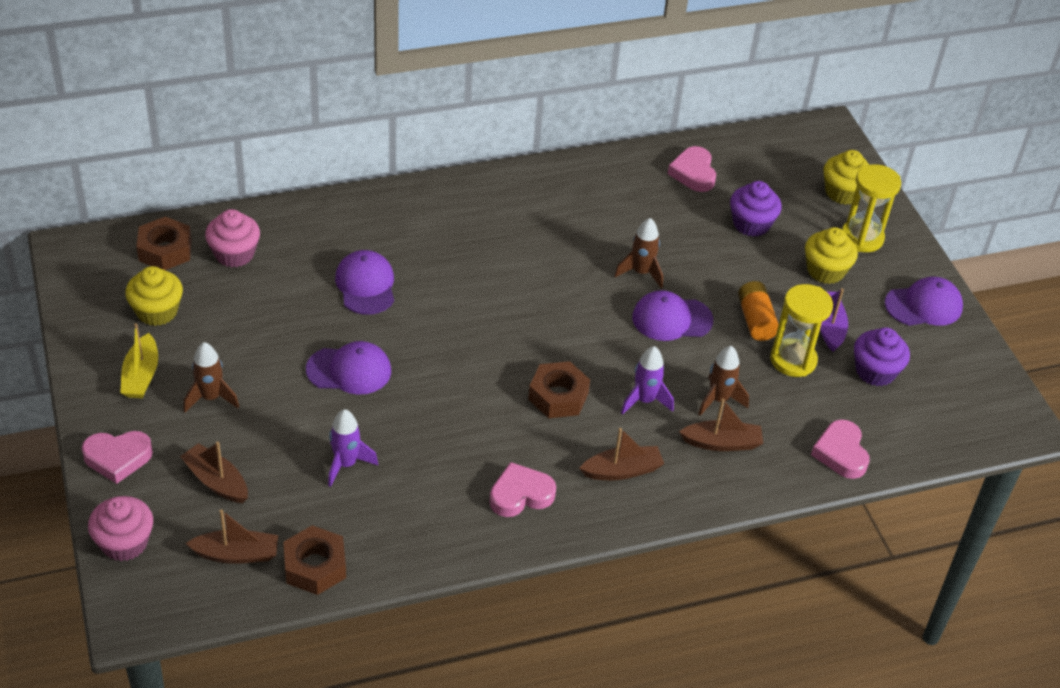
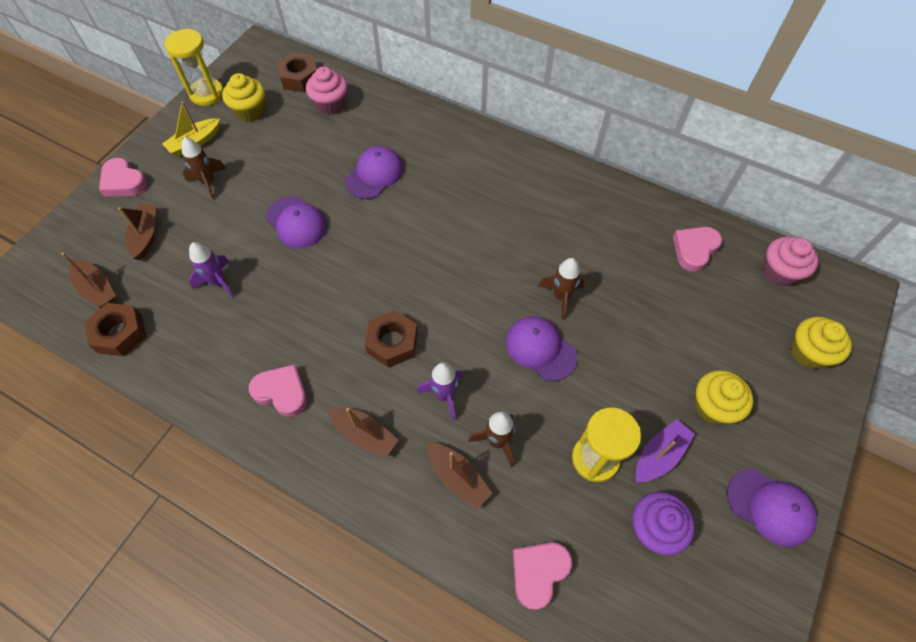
camera: 50 degrees right, 15 degrees up
pink cupcake [88,496,153,561] -> pink cupcake moved to [763,237,818,286]
purple cupcake [730,181,782,237] -> none
orange battery [738,281,779,341] -> none
yellow hourglass [842,164,901,252] -> yellow hourglass moved to [164,28,223,106]

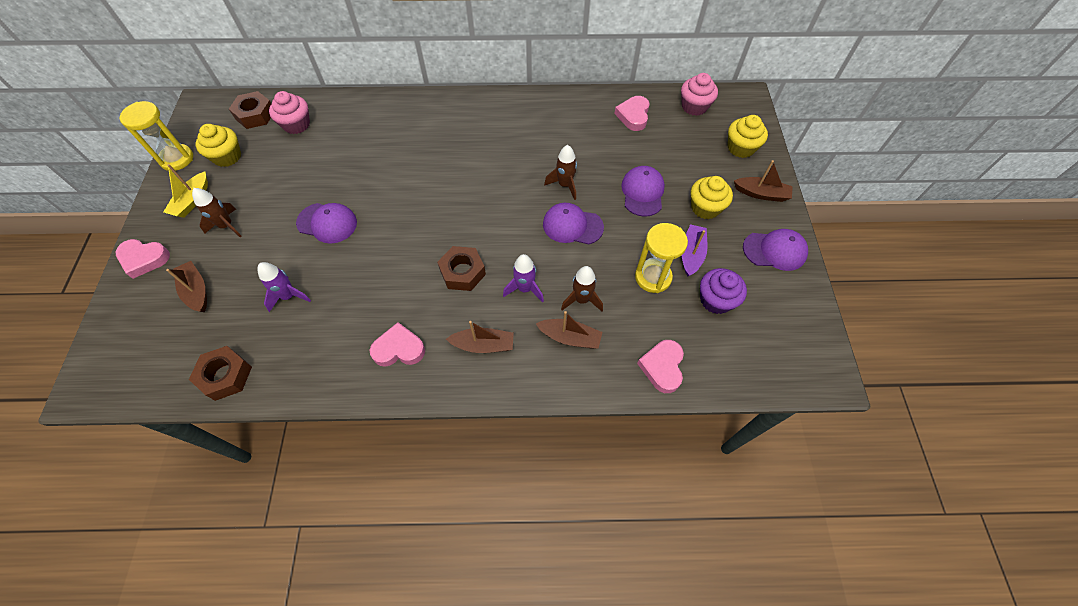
camera: 30 degrees left, 0 degrees up
brown boat [61,253,116,308] -> brown boat moved to [734,160,793,202]
purple cap [345,146,403,199] -> purple cap moved to [621,166,665,217]

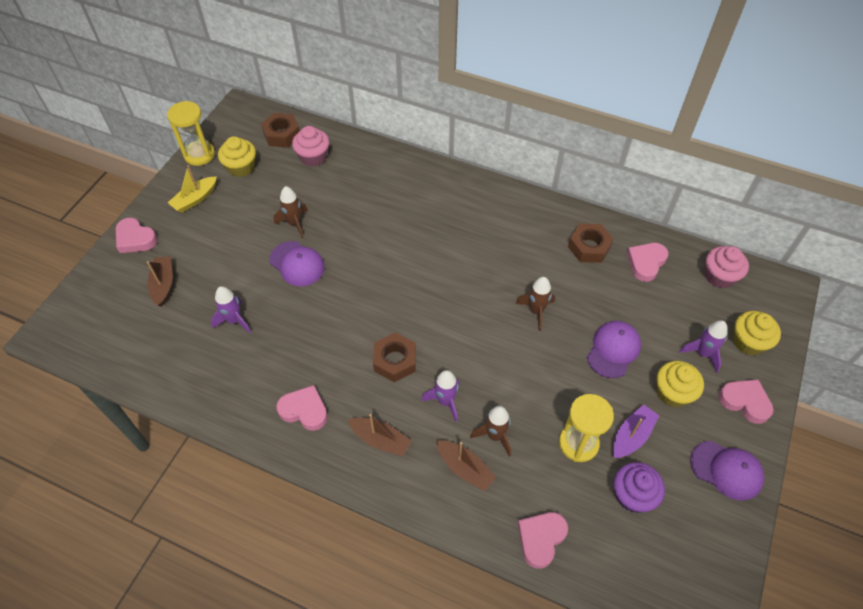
camera: 25 degrees right, 5 degrees down
brown nut [189,346,252,401] -> brown nut moved to [568,223,614,263]
brown rocket [192,188,242,237] -> brown rocket moved to [274,186,308,238]
purple cap [543,203,604,244] -> none
brown boat [734,160,793,202] -> pink heart [718,379,774,424]
none -> purple rocket [679,320,727,373]

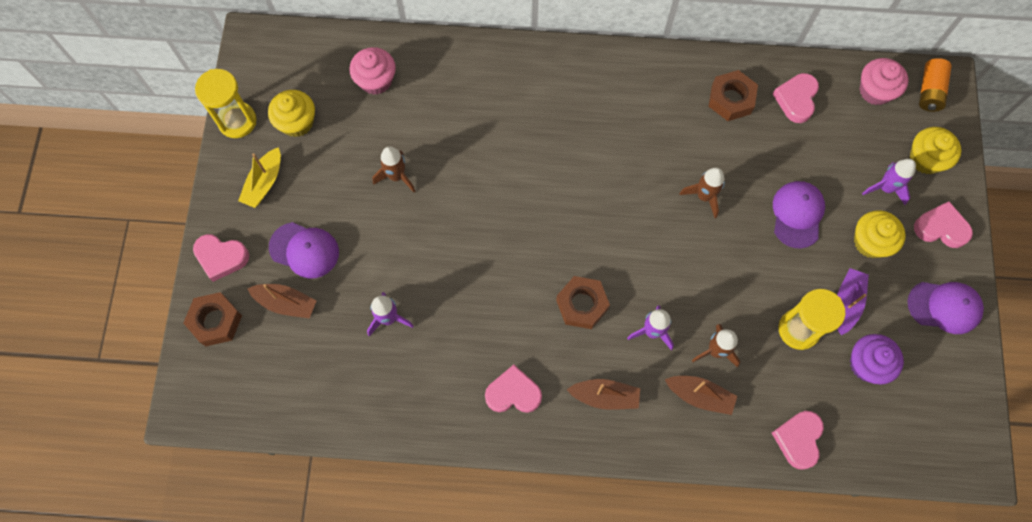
camera: 20 degrees left, 15 degrees up
brown boat [147,256,173,307] -> brown boat turned 135 degrees clockwise [248,284,317,318]
brown nut [261,113,300,148] -> brown nut moved to [183,292,242,346]
purple cap [269,241,325,286] -> purple cap moved to [269,222,339,278]
none -> orange battery [919,58,952,112]

